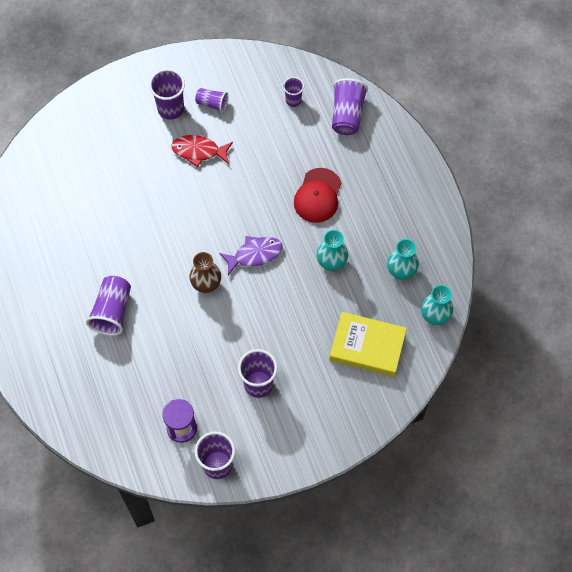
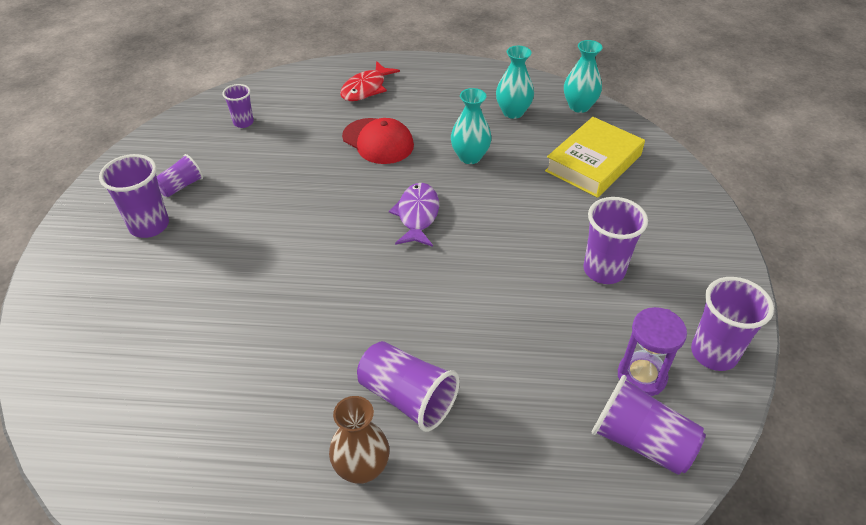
camera: 65 degrees left, 20 degrees down
red fish [171,135,233,167] -> red fish moved to [340,61,400,101]
brown vase [189,252,221,293] -> brown vase moved to [329,396,390,484]
purple cup [332,78,368,135] -> purple cup moved to [592,375,706,475]

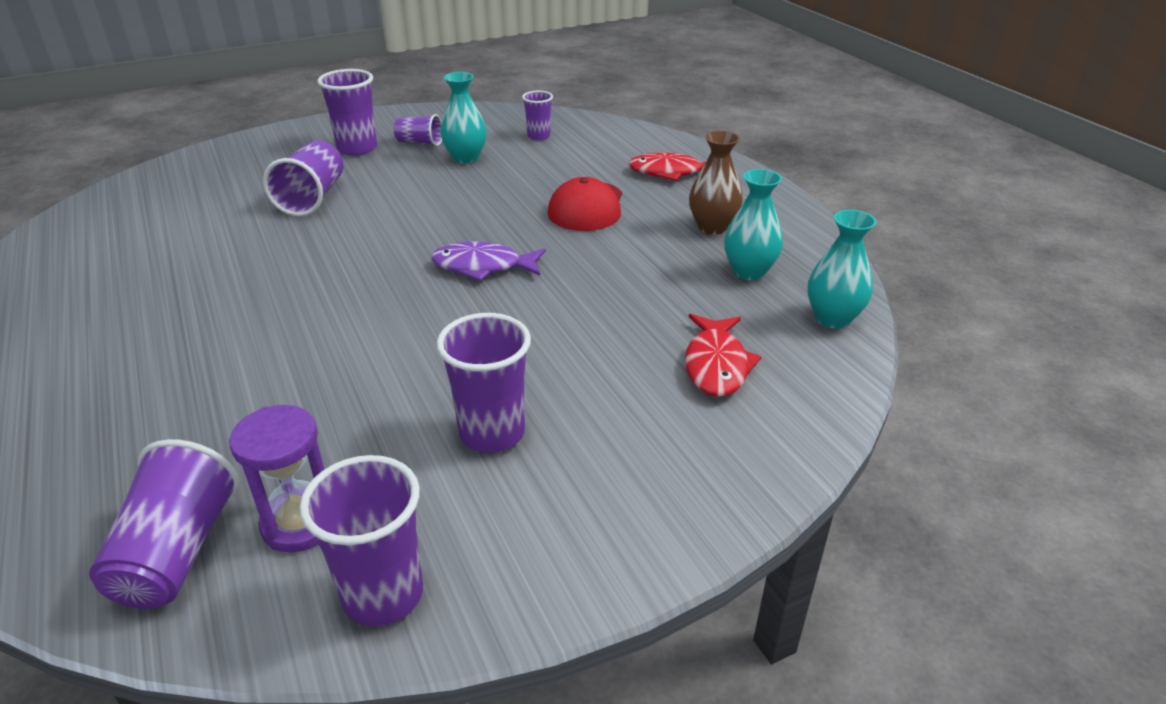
camera: 60 degrees right, 10 degrees down
brown vase [329,396,390,484] -> brown vase moved to [689,131,743,235]
purple cup [357,341,460,432] -> purple cup moved to [263,140,343,217]
purple fish [389,183,439,247] -> purple fish turned 150 degrees counterclockwise [431,242,546,281]
turquoise vase [451,88,492,164] -> turquoise vase moved to [440,72,487,164]
yellow book [545,117,645,198] -> red fish [685,314,762,397]

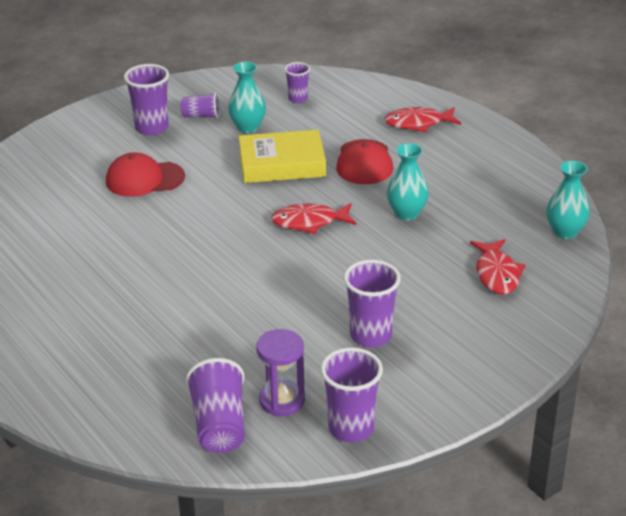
camera: 10 degrees left, 0 degrees up
purple cup [263,140,343,217] -> red cap [106,152,185,197]
purple fish [431,242,546,281] -> red fish [271,203,356,234]
brown vase [689,131,743,235] -> none
turquoise vase [724,169,783,280] -> turquoise vase moved to [387,143,429,220]
none -> yellow book [238,130,326,183]

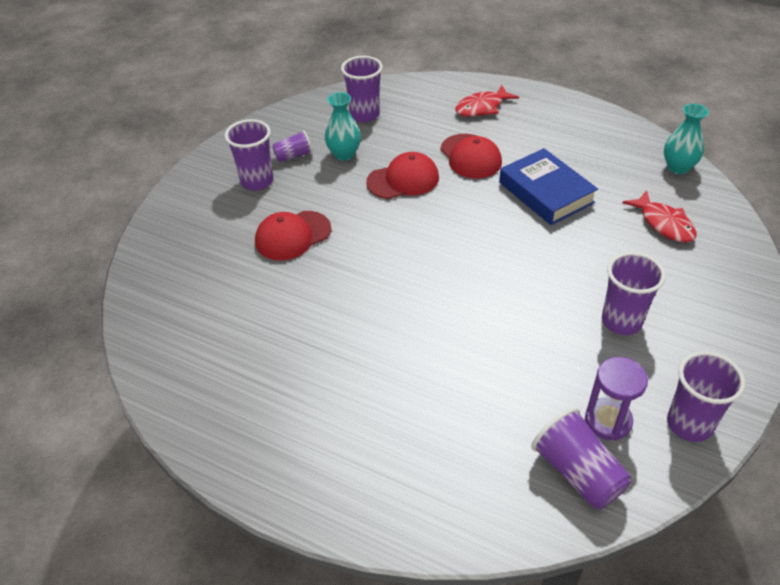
camera: 25 degrees left, 10 degrees up
yellow book [238,130,326,183] -> red cap [366,152,439,199]
red fish [271,203,356,234] -> none
purple cup [284,62,310,103] -> purple cup [341,56,383,122], size x1.67
turquoise vase [387,143,429,220] -> blue book [499,148,598,225]

